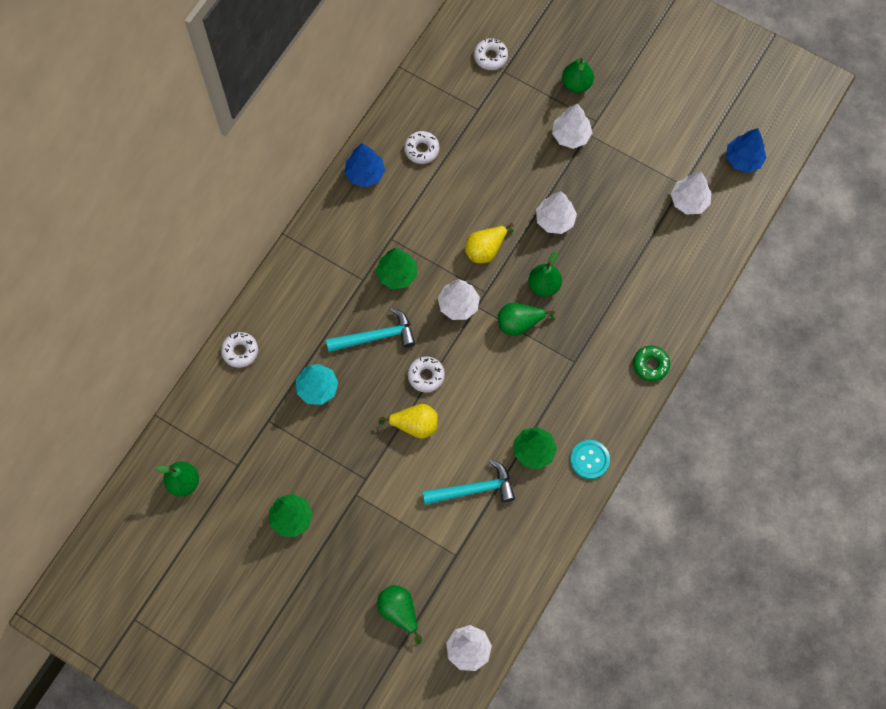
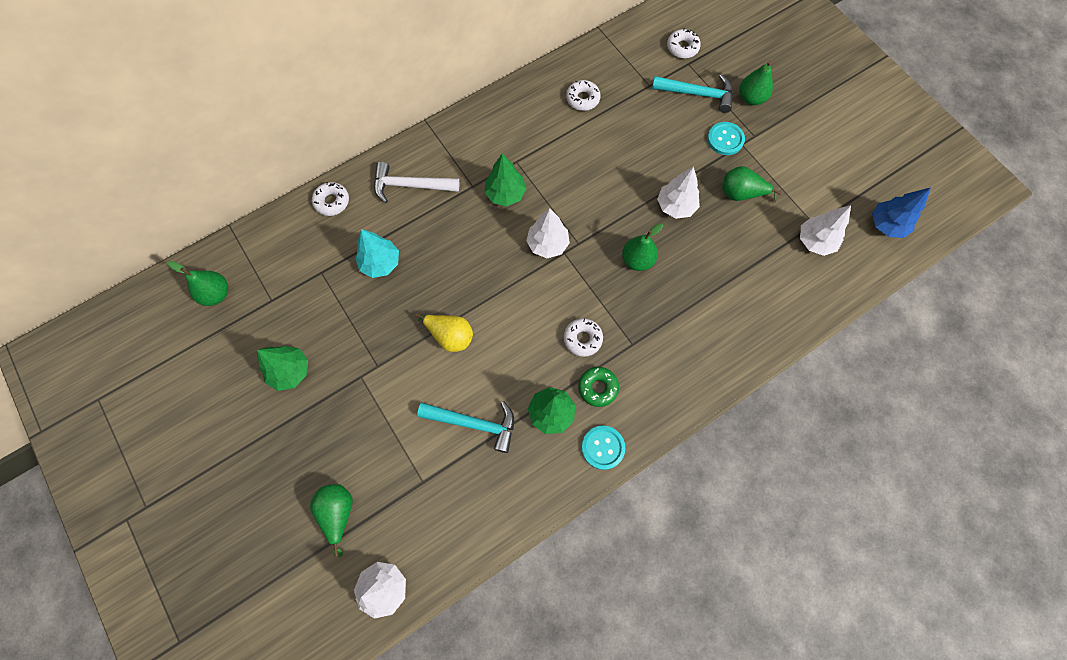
camera: 25 degrees right, 0 degrees up
turquoise hammer [326,307,415,352] -> turquoise hammer moved to [652,74,733,113]
blue tree [345,143,385,187] -> none
white donut [408,356,445,392] -> white donut moved to [564,318,603,357]
yellow pear [465,223,514,263] -> none
green pear [498,303,555,336] -> green pear moved to [722,166,781,203]
white tree [552,104,592,149] -> turquoise button [707,122,745,155]
green donut [633,346,670,382] -> green donut moved to [578,367,619,407]
none -> white hammer [374,162,459,203]

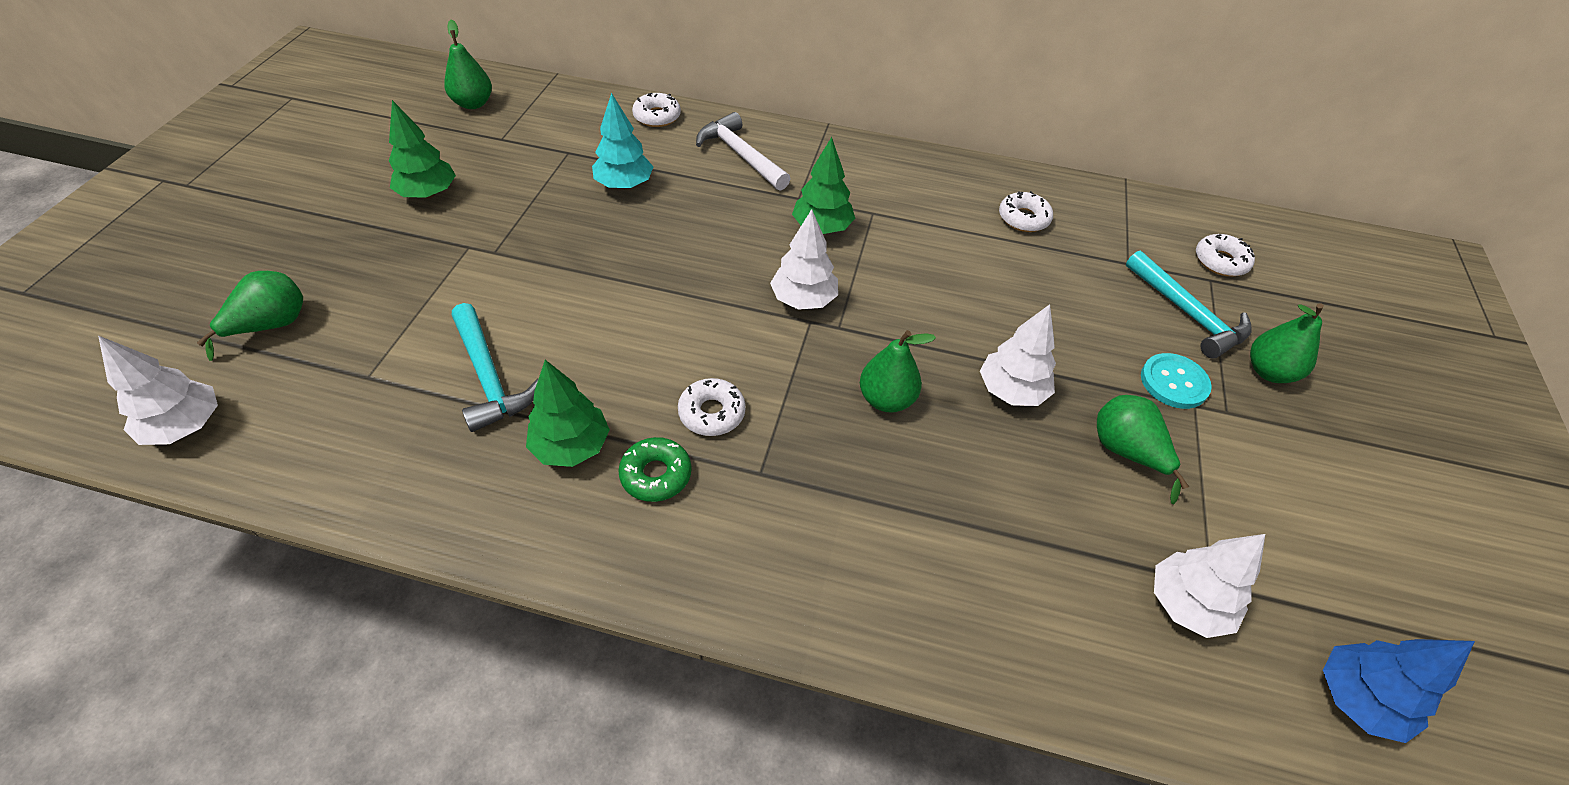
camera: 45 degrees right, 20 degrees down
yellow pear [415,313,473,352] -> none
turquoise button [582,425,625,470] -> none

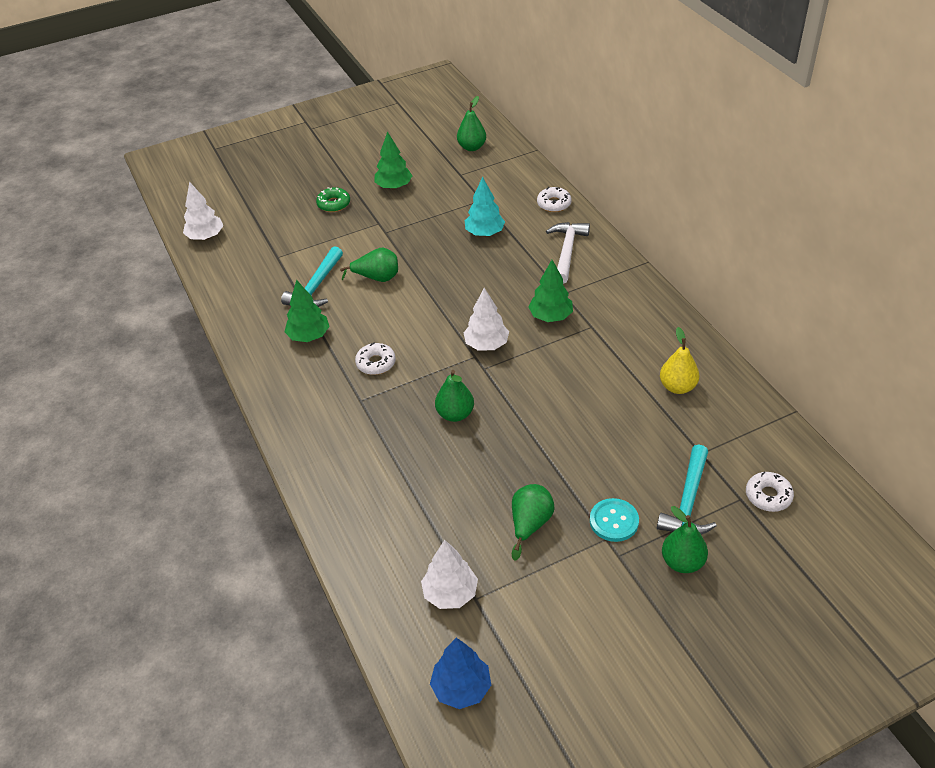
camera: 55 degrees right, 5 degrees down
green pear [197,271,303,361] -> green pear moved to [340,248,398,282]
green donut [618,437,692,502] -> green donut moved to [316,187,350,212]
white tree [980,304,1056,406] -> none
white donut [999,191,1053,232] -> yellow pear [660,327,699,394]

